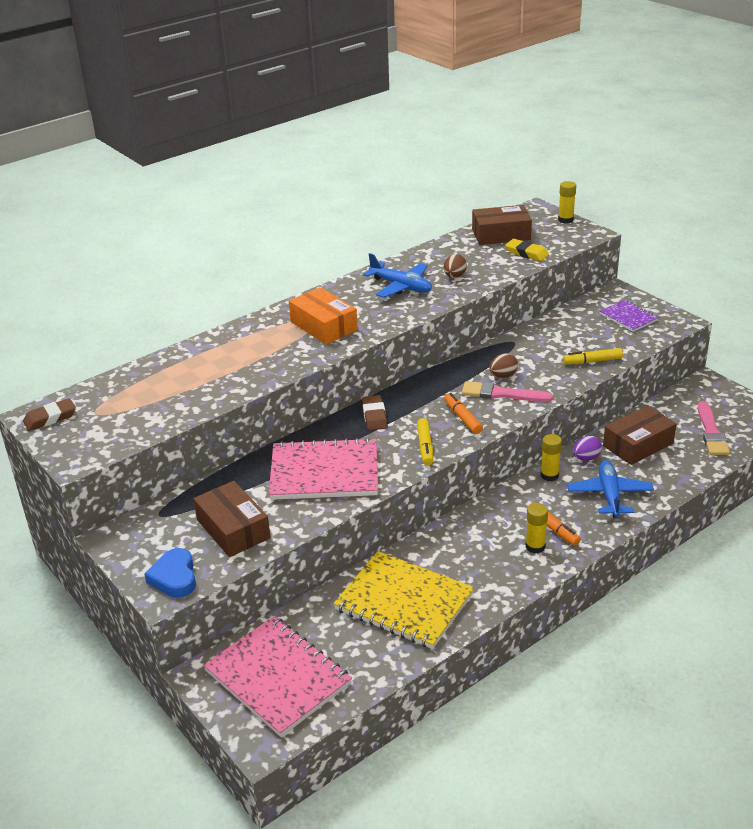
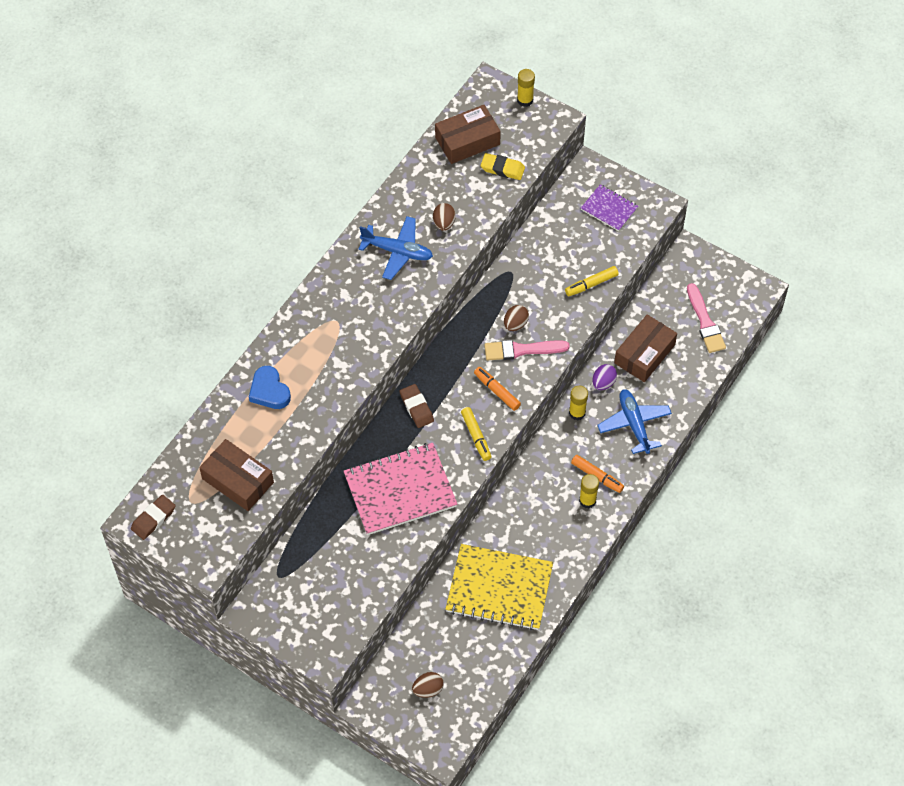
camera: 20 degrees left, 25 degrees up
blue heart [144,548,196,598] -> blue heart moved to [249,366,291,409]
brown box [193,481,271,557] -> brown box moved to [199,439,274,511]
pink notebook [203,616,352,737] -> brown egg [412,672,444,698]
orange box [289,287,358,344] -> none

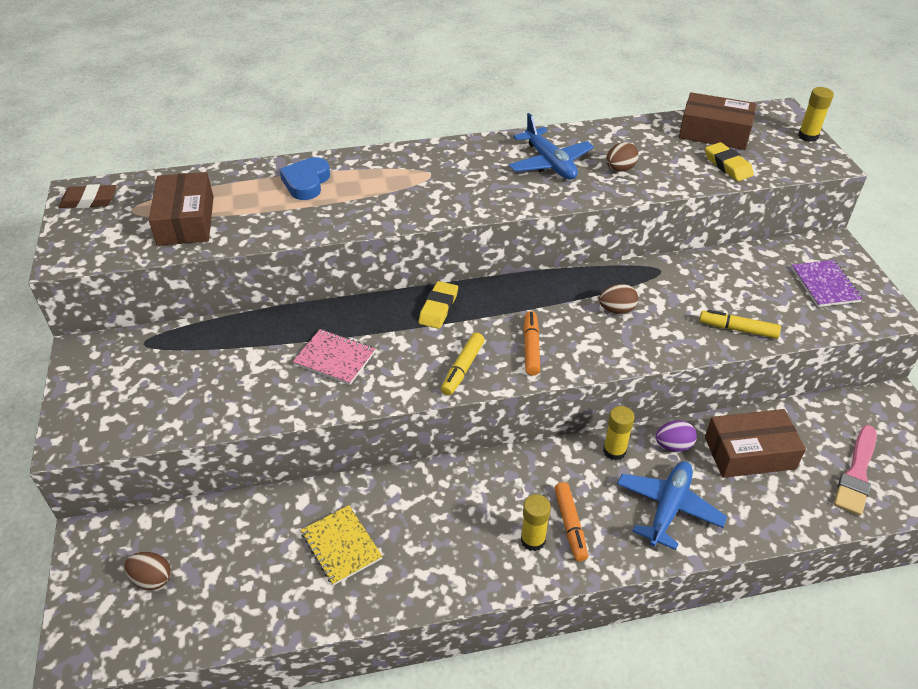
camera: 45 degrees right, 15 degrees down
pink notebook [343,443,457,535] -> pink notebook [293,329,375,385], size x0.52
brown eraser [400,384,434,428] -> yellow eraser [419,281,458,329]
yellow notebook [445,544,553,630] -> yellow notebook [301,505,383,586], size x0.52
pink brush [484,340,570,361] -> none

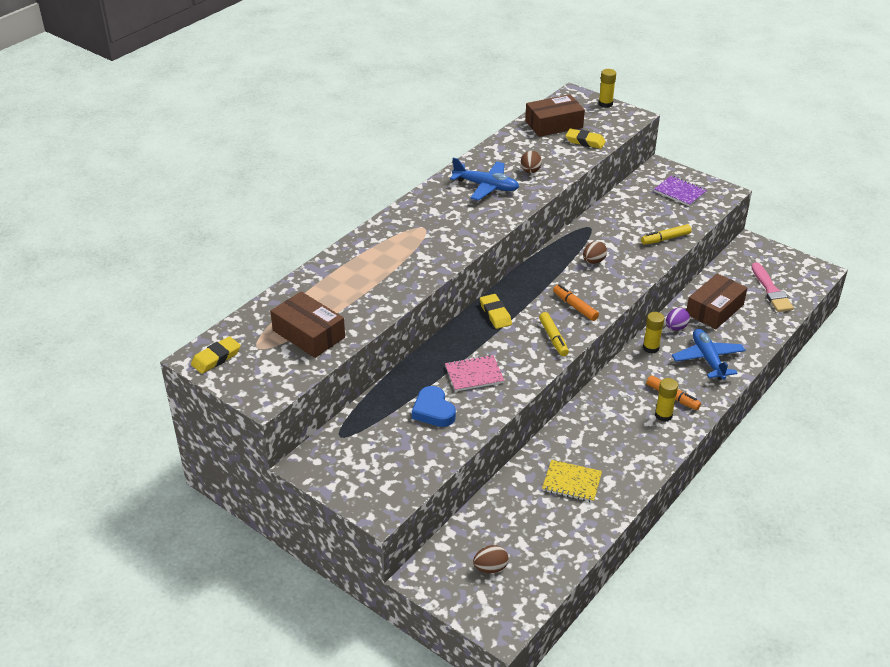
camera: 40 degrees left, 5 degrees down
brown eraser [59,184,117,208] -> yellow eraser [191,336,241,374]
blue heart [279,157,330,200] -> blue heart moved to [412,386,456,427]

